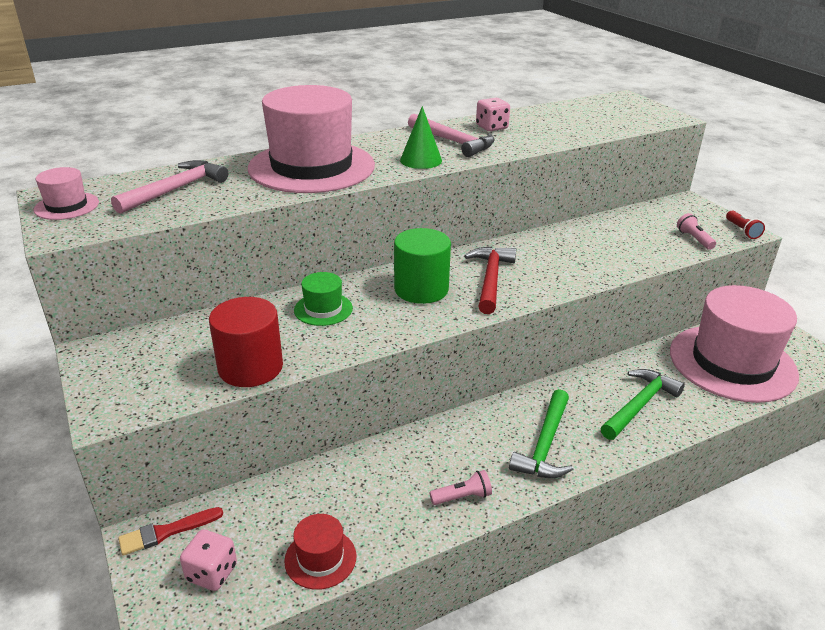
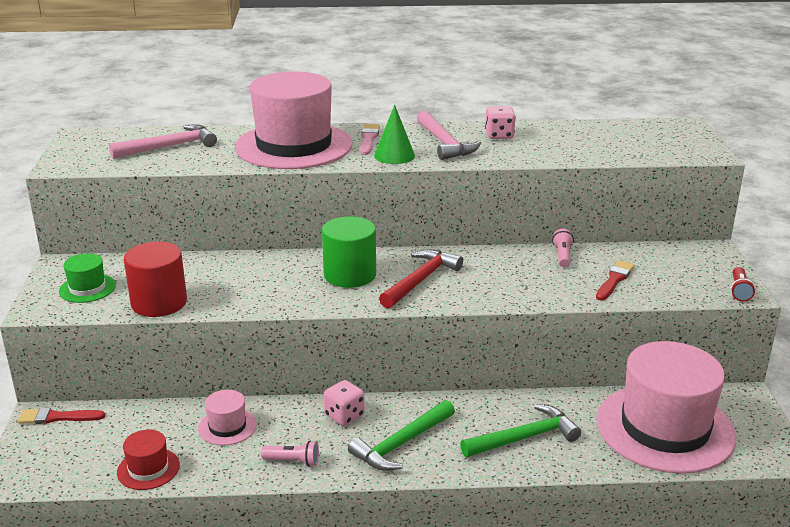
camera: 25 degrees right, 5 degrees down
pink hat [34,167,99,220] -> pink hat moved to [198,390,257,445]
pink dice [180,529,237,591] -> pink dice moved to [324,380,365,426]
green hat [294,272,353,326] -> green hat moved to [59,253,116,303]
pink flashlight [677,213,716,250] -> pink flashlight moved to [552,229,574,268]
none -> pink brush [360,124,380,155]
none -> red brush [596,260,635,300]

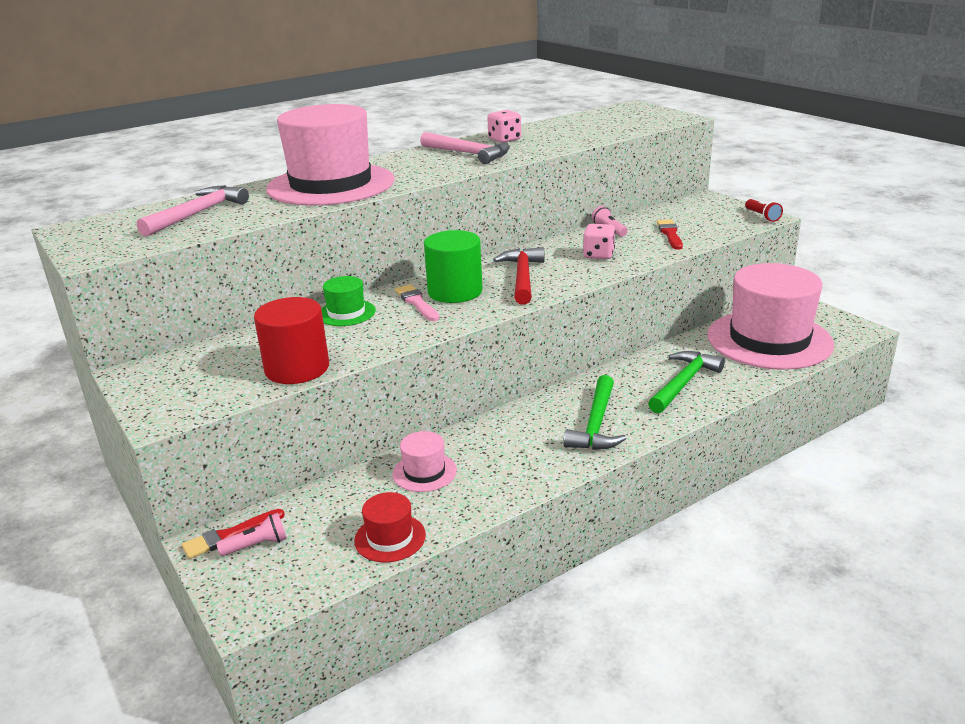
camera: 30 degrees left, 0 degrees up
green hat [59,253,116,303] -> green hat moved to [321,276,376,326]
pink flashlight [261,441,319,467] -> pink flashlight moved to [216,513,287,556]
pink dice [324,380,365,426] -> pink dice moved to [583,224,615,259]
pink brush [360,124,380,155] -> pink brush moved to [395,284,440,321]
green cone [374,105,415,164] -> none

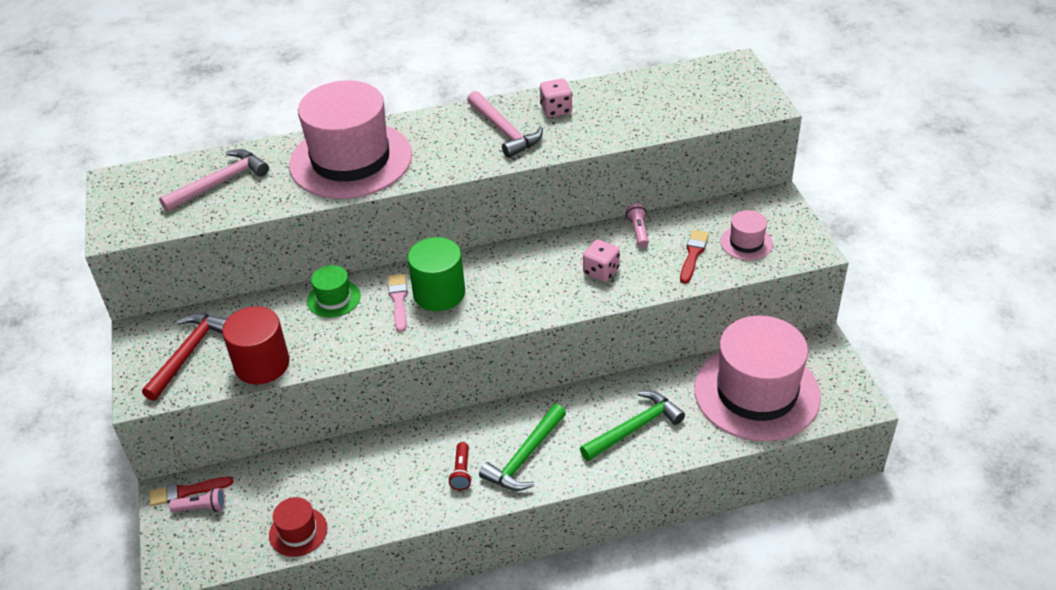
camera: 20 degrees right, 15 degrees up
pink hat [393,431,457,492] -> pink hat moved to [720,210,773,260]
red hammer [493,247,544,305] -> red hammer moved to [142,313,227,401]
red flashlight [745,199,783,222] -> red flashlight moved to [448,442,472,490]

